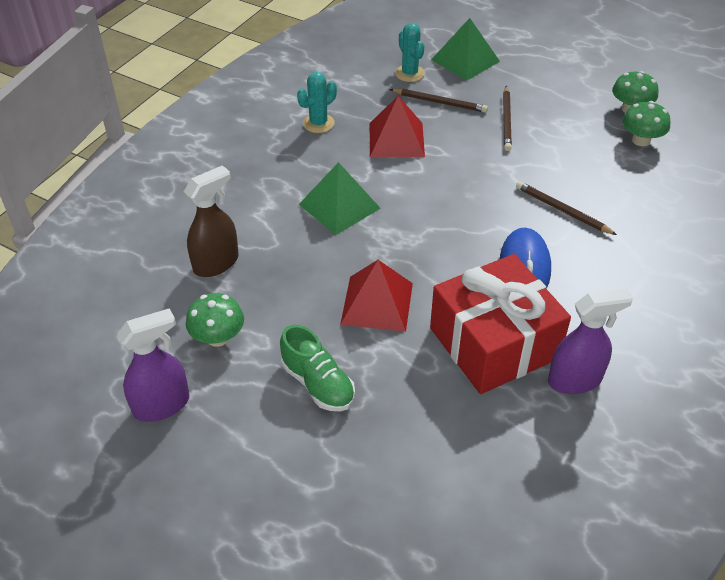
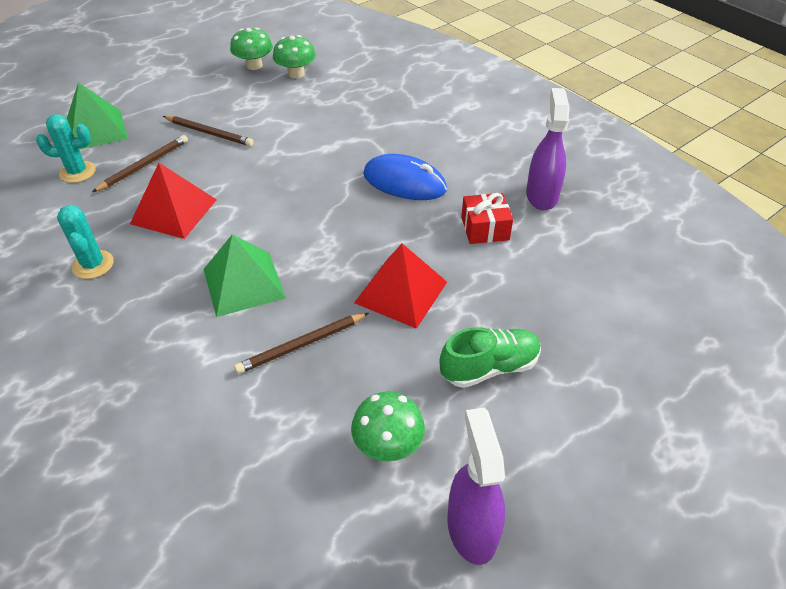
camera: 70 degrees left, 0 degrees up
brown spray bottle [184,165,239,277] -> none
red gift [430,254,571,394] -> red gift [461,193,513,244], size x0.45
brown pencil [516,181,617,235] -> brown pencil moved to [234,313,369,374]

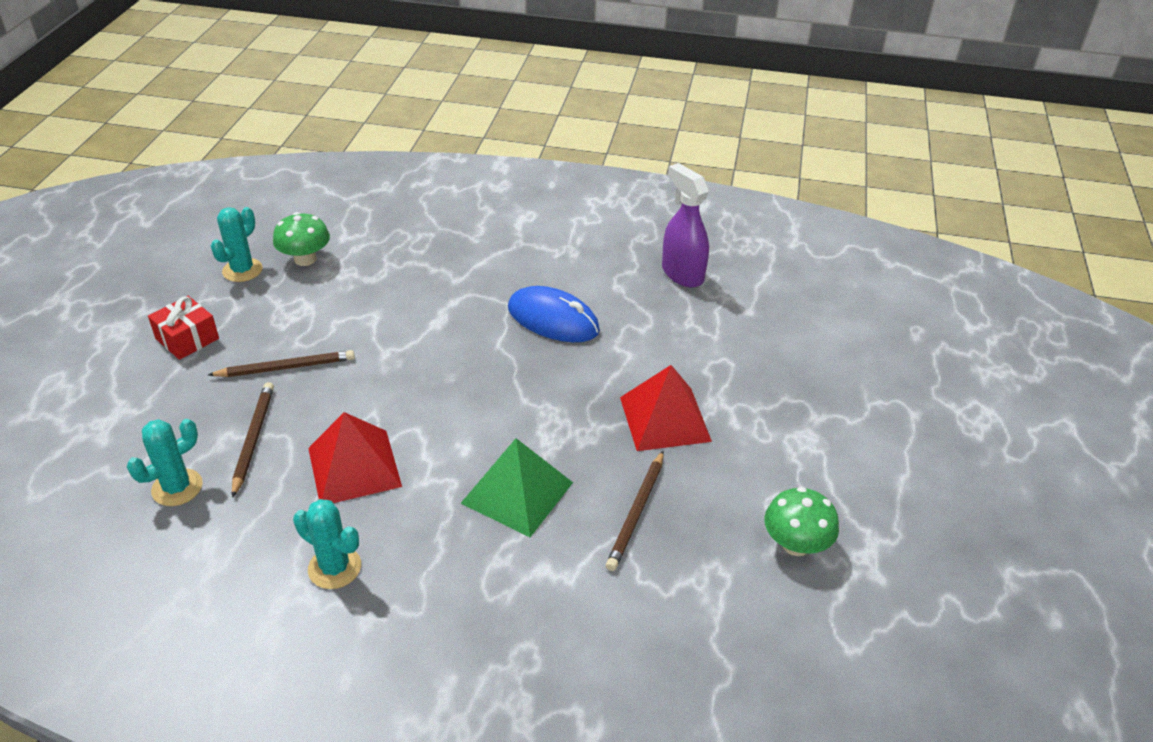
camera: 40 degrees left, 5 degrees down
green pyramid [67,82,128,150] -> none
green mushroom [230,28,273,70] -> turquoise cactus [211,207,263,282]
blue mouse [363,154,447,200] -> blue mouse turned 45 degrees clockwise [508,286,600,342]
green shoe [440,327,541,388] -> none
purple spray bottle [448,408,505,565] -> none
red gift [461,193,513,244] -> red gift moved to [148,296,219,360]

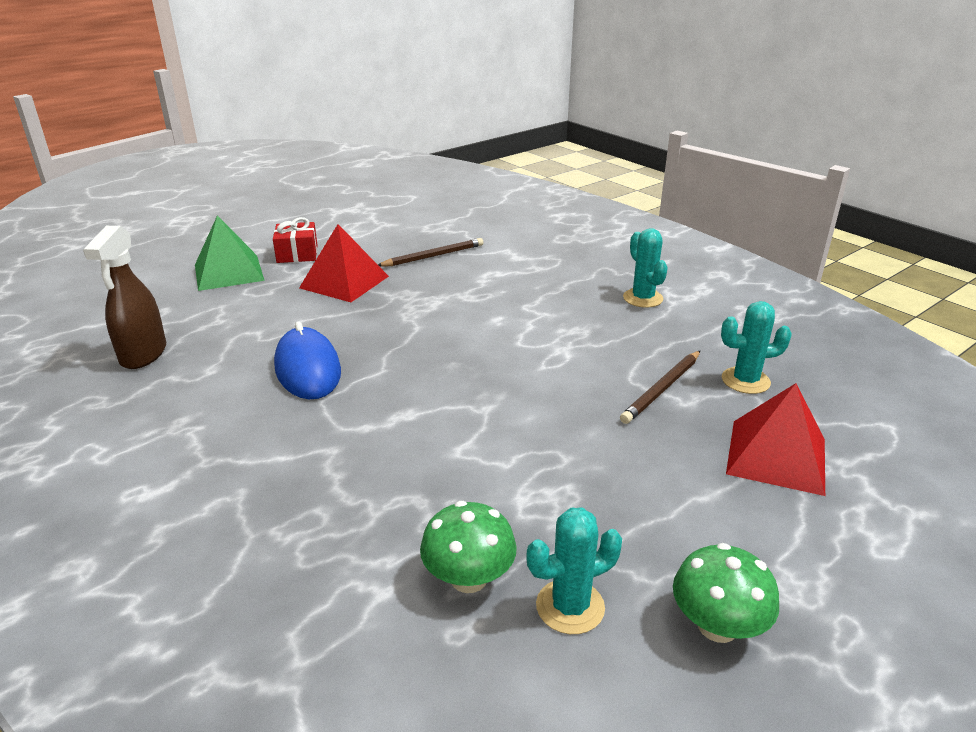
camera: 140 degrees left, 10 degrees down
red gift [148,296,219,360] -> red gift moved to [273,217,317,263]
brown pencil [208,350,355,377] -> none
red pyramid [308,412,402,503] -> red pyramid moved to [726,383,825,496]
green pyramid [461,438,573,537] -> green pyramid moved to [195,215,265,291]
purple spray bottle [662,163,709,287] -> brown spray bottle [83,226,166,369]
green mushroom [764,487,839,556] -> green mushroom moved to [673,543,779,643]

